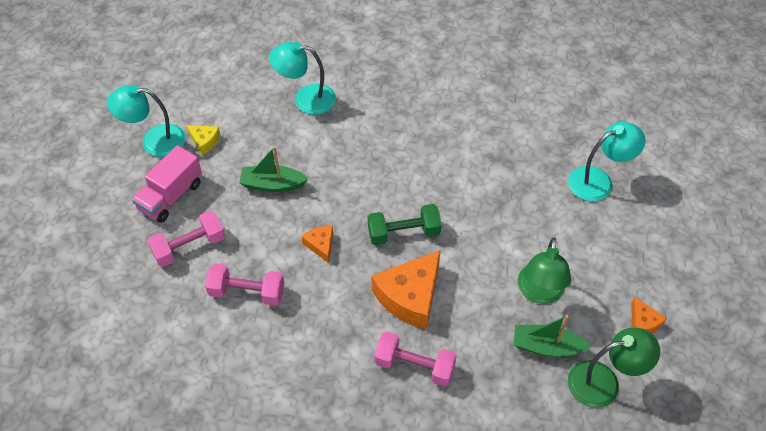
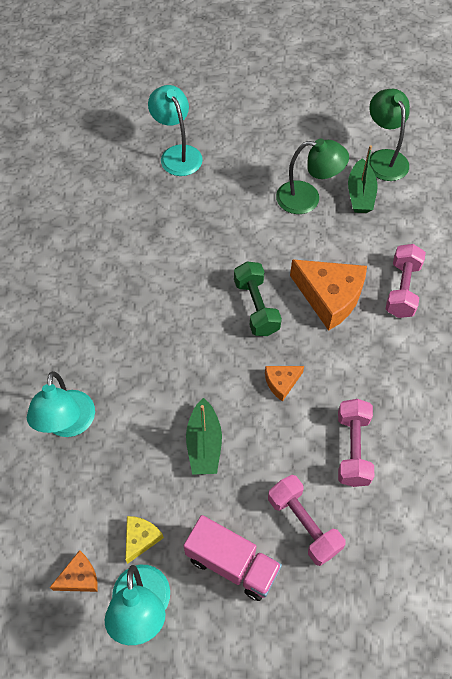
camera: 95 degrees left, 5 degrees up
orange cheese [631,297,667,333] -> orange cheese moved to [50,550,98,592]

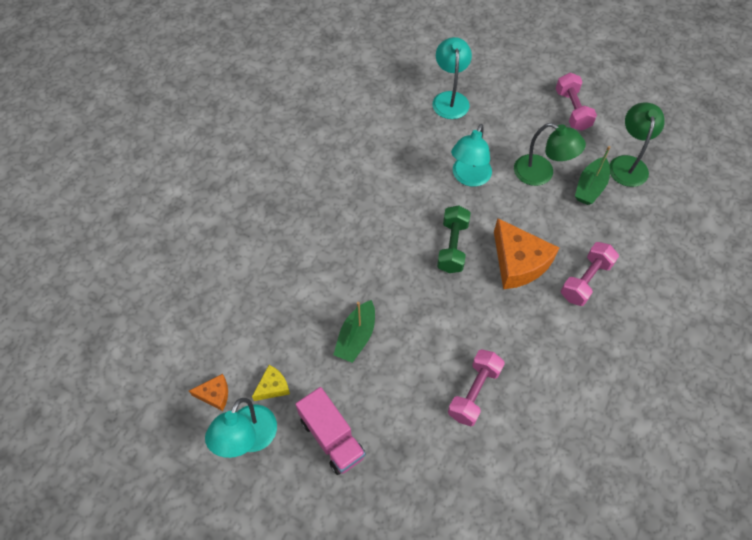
camera: 25 degrees right, 0 degrees up
turquoise lamp [27,371,95,437] -> turquoise lamp moved to [451,124,492,187]
orange cheese [265,366,304,402] -> none
pink dumbbell [268,475,345,566] -> pink dumbbell moved to [556,73,597,131]

